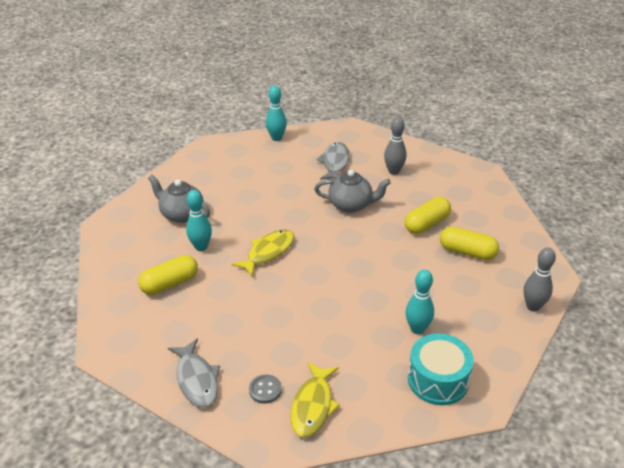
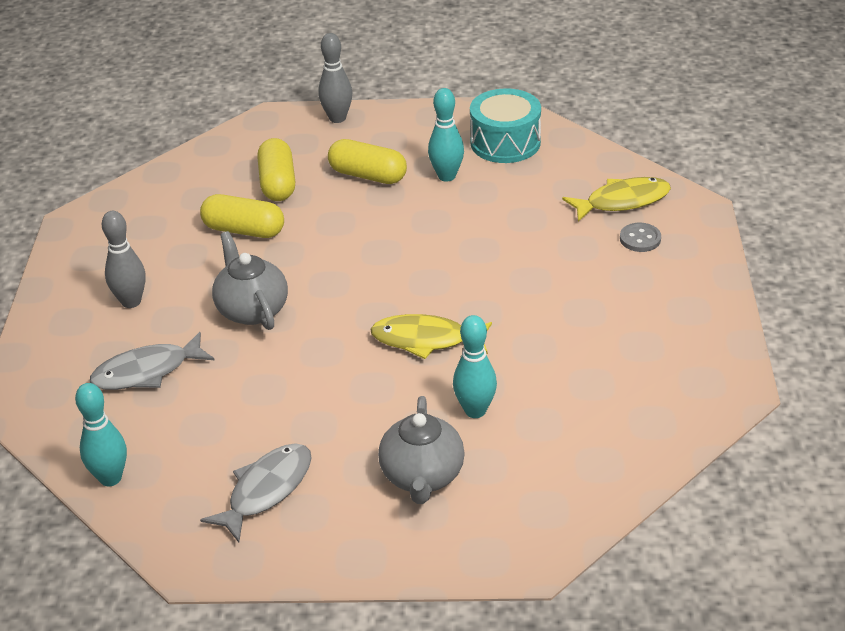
camera: 120 degrees left, 0 degrees up
yellow capsule [138,255,198,295] -> yellow capsule moved to [328,139,407,184]
grey fish [168,338,220,408] -> grey fish moved to [200,443,312,542]

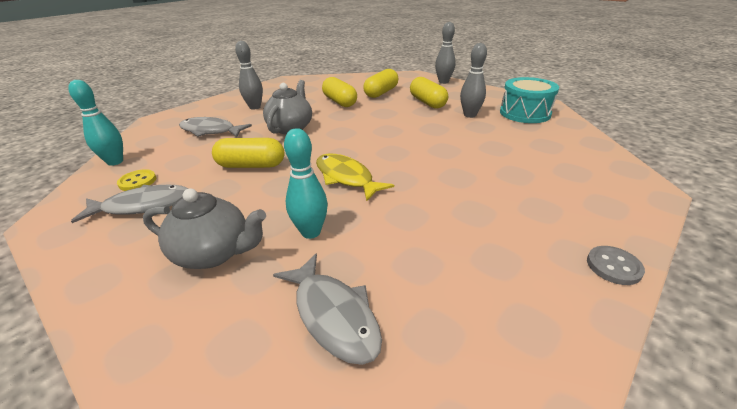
camera: 40 degrees right, 5 degrees down
grey teapot [378,396,465,504] -> grey teapot turned 120 degrees counterclockwise [143,188,266,269]
turquoise bowling pin [428,88,464,182] -> grey bowling pin [460,43,487,118]
yellow fish [562,177,671,222] -> none
grey button [620,223,661,252] -> grey button moved to [587,246,645,285]
none -> yellow button [117,169,156,191]
none -> yellow capsule [212,138,284,168]
none -> grey fish [273,253,382,365]

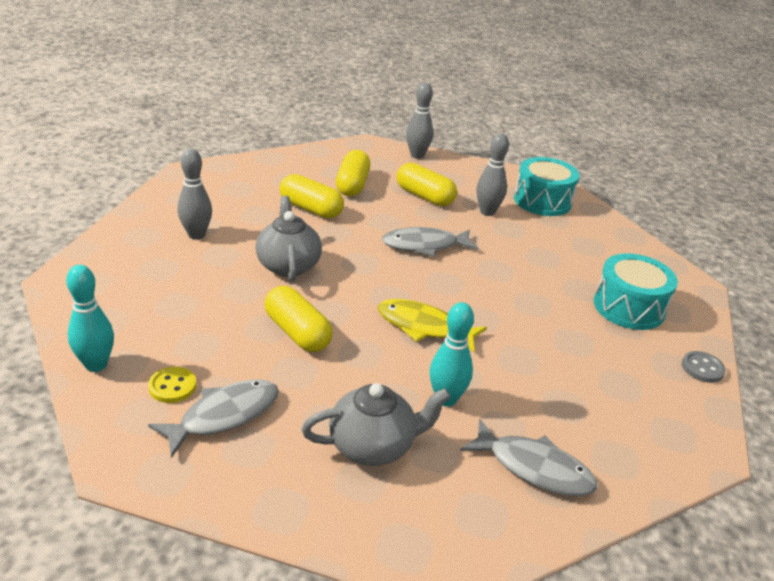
camera: 30 degrees left, 0 degrees up
grey fish [179,117,252,137] -> grey fish moved to [382,227,479,257]
yellow capsule [212,138,284,168] -> yellow capsule turned 75 degrees clockwise [264,286,333,352]
none -> turquoise drum [594,253,678,330]

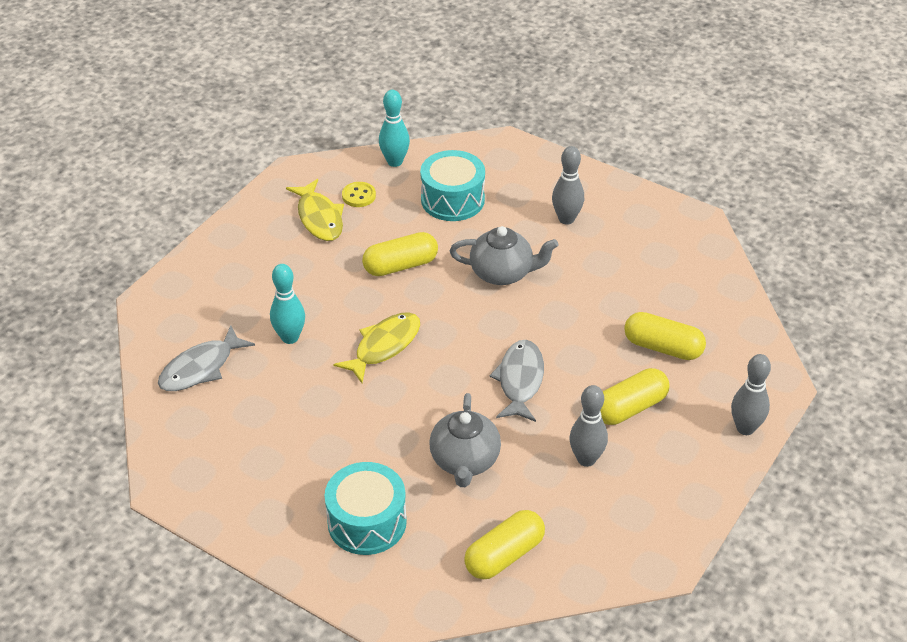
camera: 110 degrees right, 10 degrees up
grey fish [148,379,279,458] -> yellow fish [286,179,344,241]
yellow capsule [280,174,344,218] -> yellow capsule moved to [464,510,545,579]
grey teapot [302,383,451,466] -> grey teapot moved to [429,393,501,487]
turquoise drum [514,157,580,216] -> turquoise drum moved to [420,150,485,221]
grey button [682,351,726,383] -> none

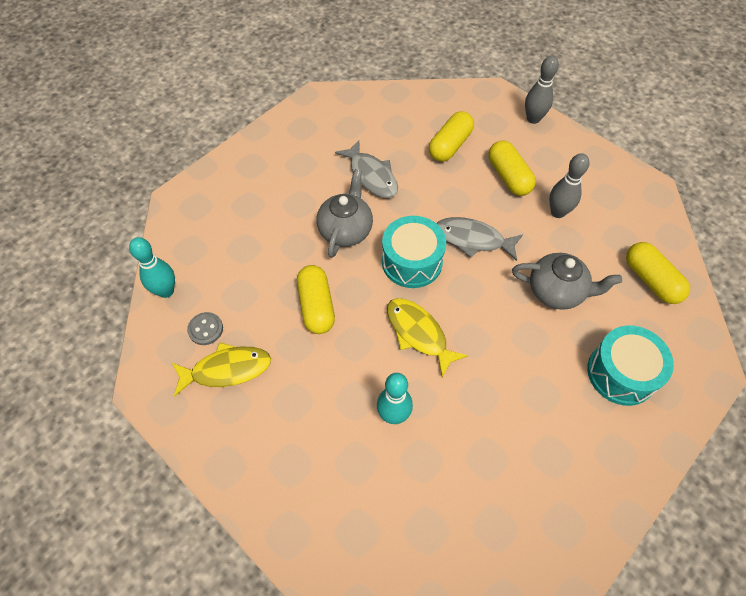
camera: 80 degrees left, 15 degrees up
grey fish [158,325,255,391] -> grey fish moved to [335,140,398,198]
yellow button [342,182,376,207] -> grey button [187,312,223,345]
turquoise drum [420,150,485,221] -> turquoise drum moved to [382,216,446,288]
grey bowling pin [552,146,584,225] -> none

